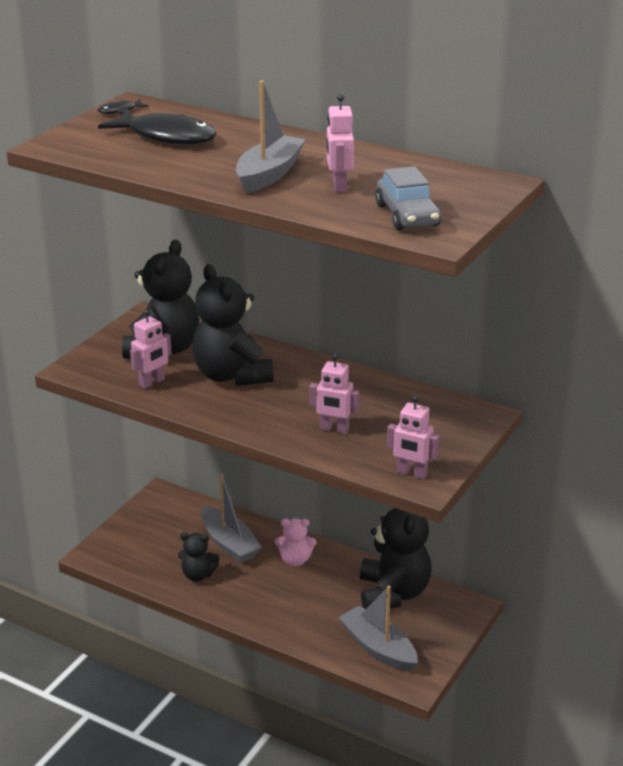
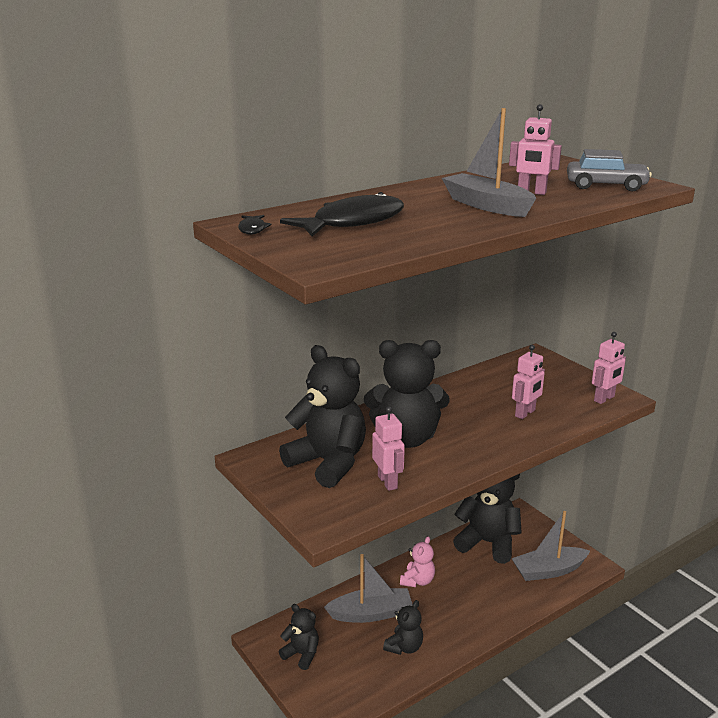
camera: 65 degrees left, 5 degrees down
none -> black teddy bear [279,604,319,670]

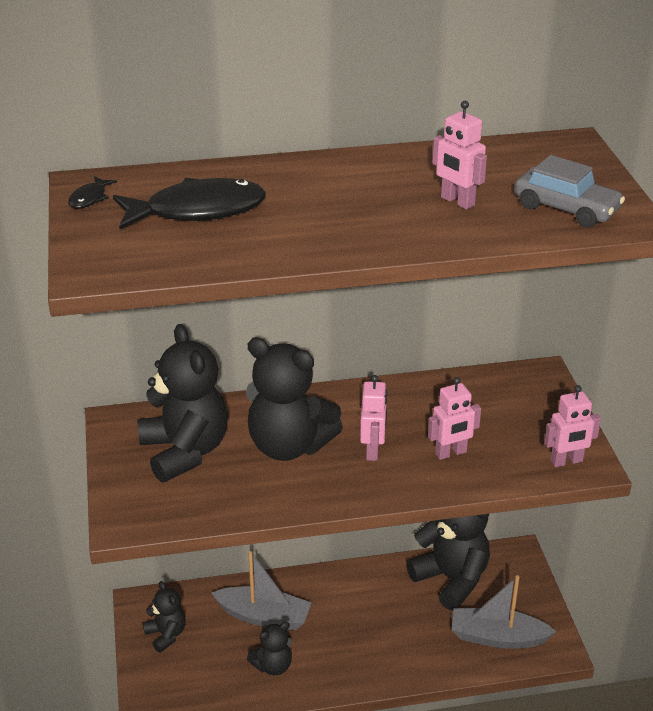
camera: 25 degrees right, 10 degrees up
pink robot [372,406,405,491] -> pink robot moved to [360,375,387,461]
pink teddy bear [400,536,435,587] -> none
grey boat [442,108,536,217] -> none

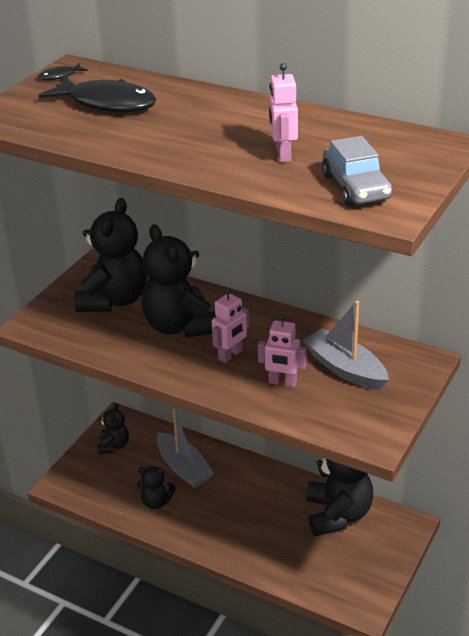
camera: 40 degrees right, 0 degrees up
grey boat [452,575,557,649] -> grey boat moved to [303,301,389,390]
pink robot [544,385,601,467] -> none

